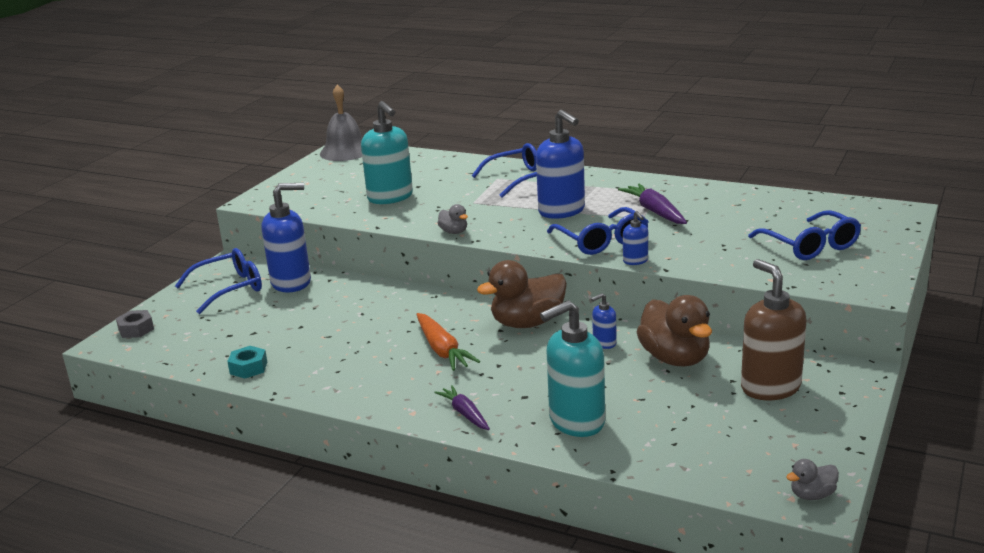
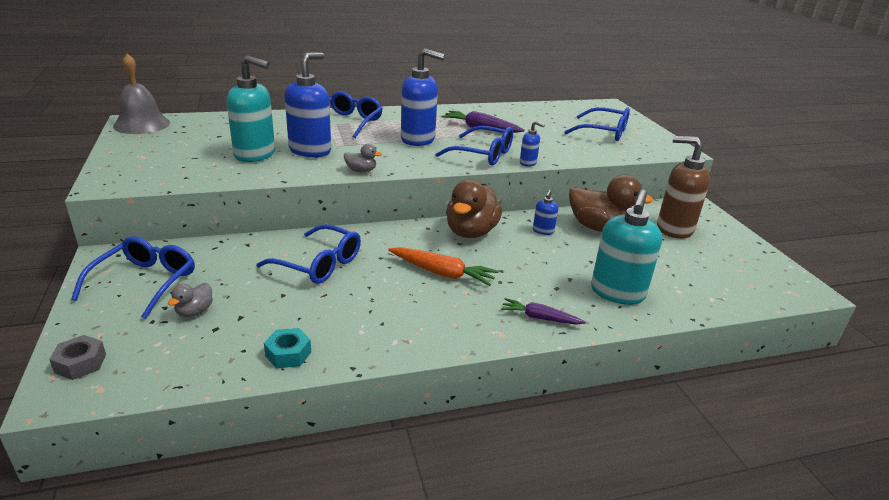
camera: 45 degrees left, 5 degrees up
blue soap dispenser [261,183,311,292] -> blue soap dispenser moved to [285,52,331,157]
grey duck [786,459,839,500] -> grey duck moved to [168,283,213,317]
none -> blue glasses [256,224,361,284]

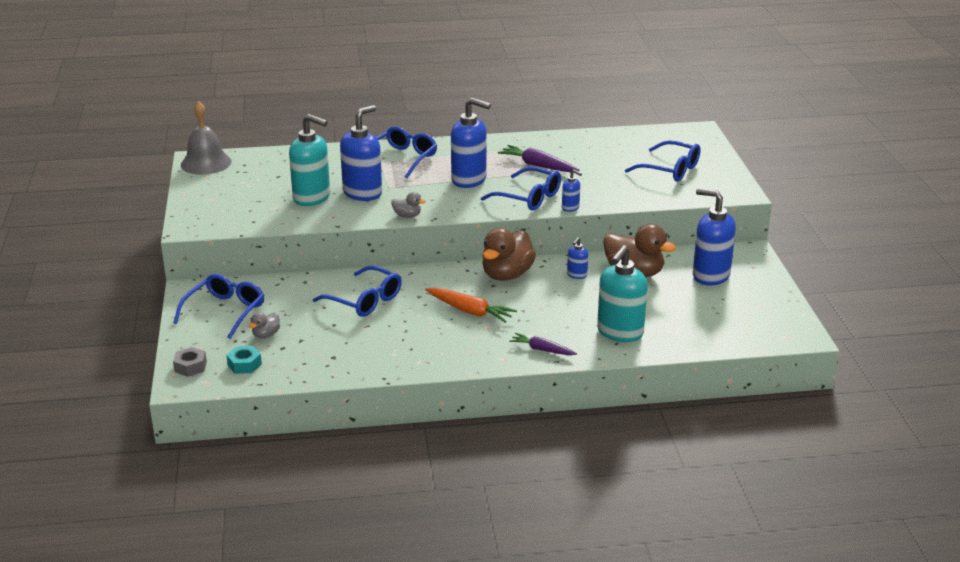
camera: 10 degrees right, 0 degrees up
turquoise nut [264,328,311,369] -> turquoise nut moved to [226,346,262,374]
brown soap dispenser [657,136,710,239] -> blue soap dispenser [693,188,736,286]

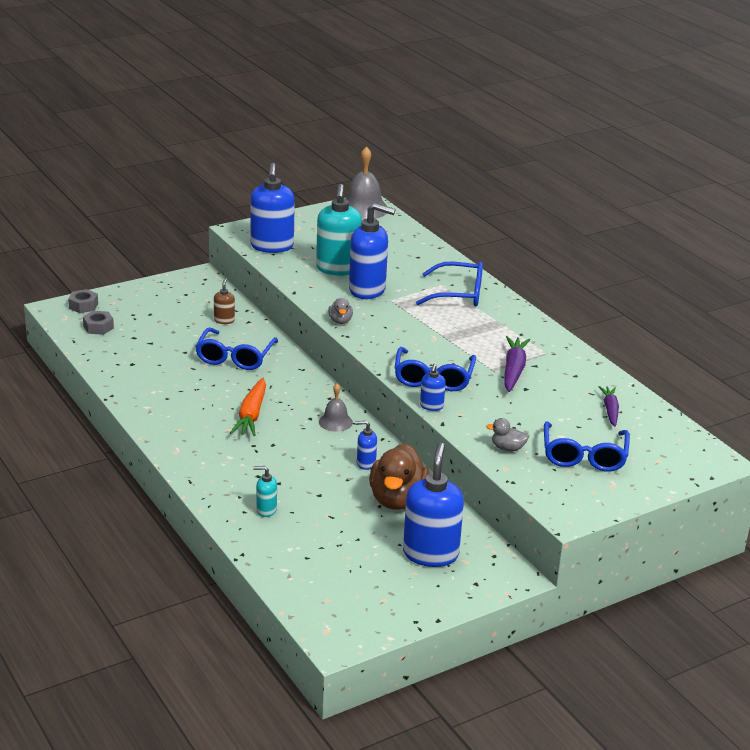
camera: 65 degrees right, 0 degrees up
blue glasses [173,274,265,339] -> none
turquoise nut [226,346,262,374] -> grey nut [83,311,114,335]
grey duck [249,312,280,338] -> grey duck moved to [486,418,529,451]
blue soap dispenser [451,98,491,188] -> blue soap dispenser moved to [250,163,295,253]
brown duck [482,228,536,281] -> grey bell [319,384,353,432]
purple carrot [509,333,577,355] -> purple carrot moved to [599,386,619,427]
turquoise soap dispenser [597,245,648,342] -> turquoise soap dispenser [253,466,277,517], size x0.47
none -> brown soap dispenser [214,278,235,324]

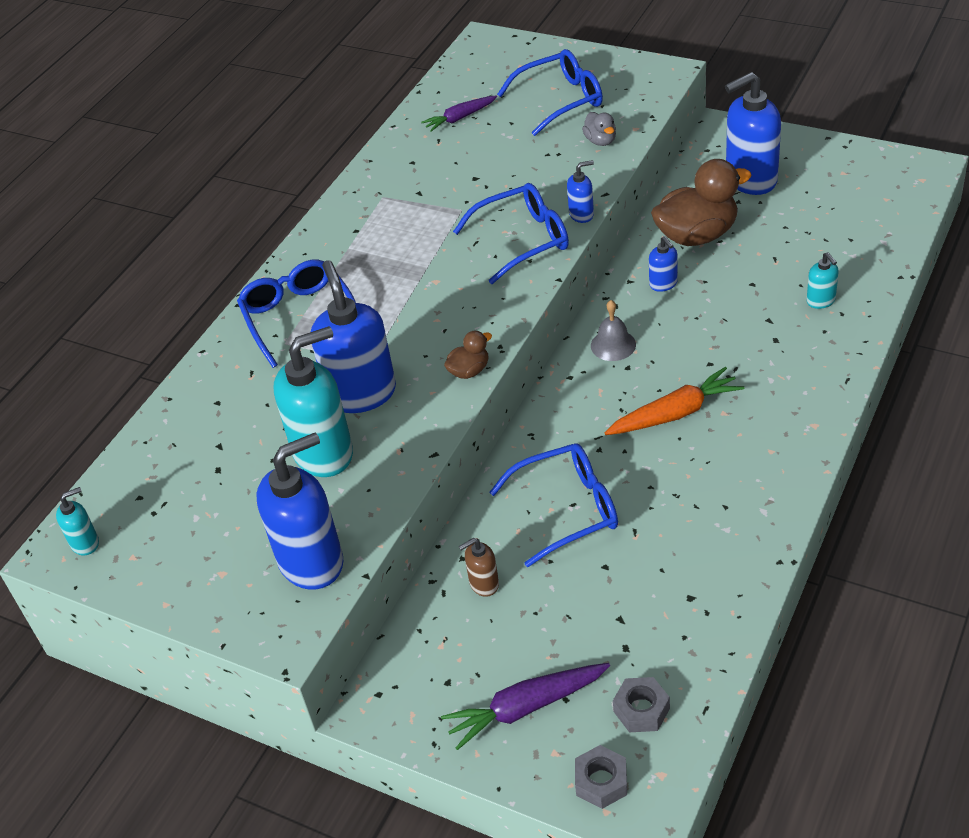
camera: 115 degrees left, 15 degrees up
grey duck [328,298,353,324] -> brown duck [444,331,492,379]
grey bell [346,146,387,219] -> turquoise soap dispenser [56,487,99,555]
purple carrot [504,336,531,392] -> purple carrot moved to [441,663,610,750]

